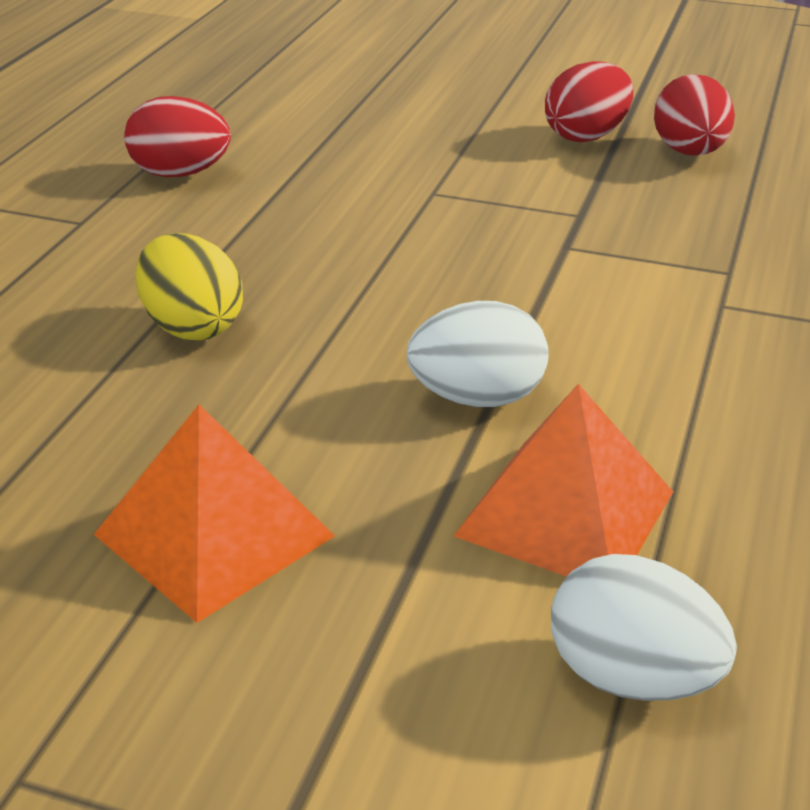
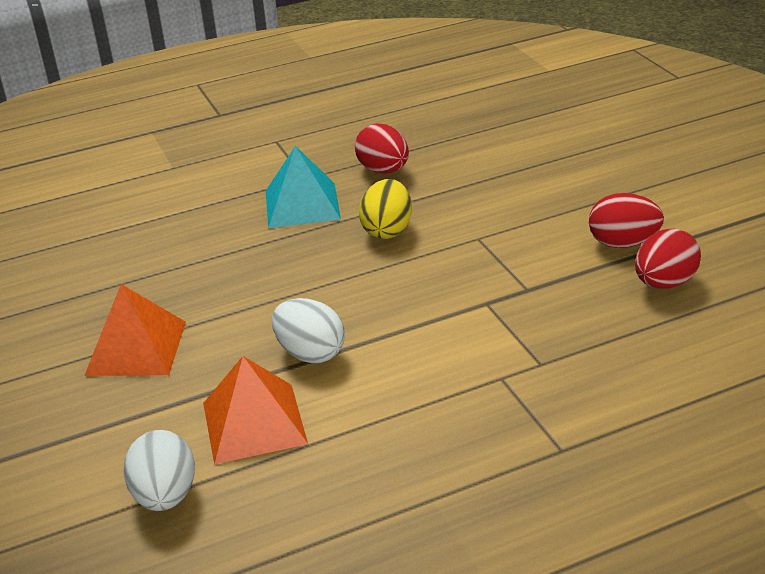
camera: 50 degrees right, 0 degrees up
yellow egg [135,233,243,340] -> yellow egg moved to [359,179,412,239]
none -> turquoise pyramid [266,146,341,228]

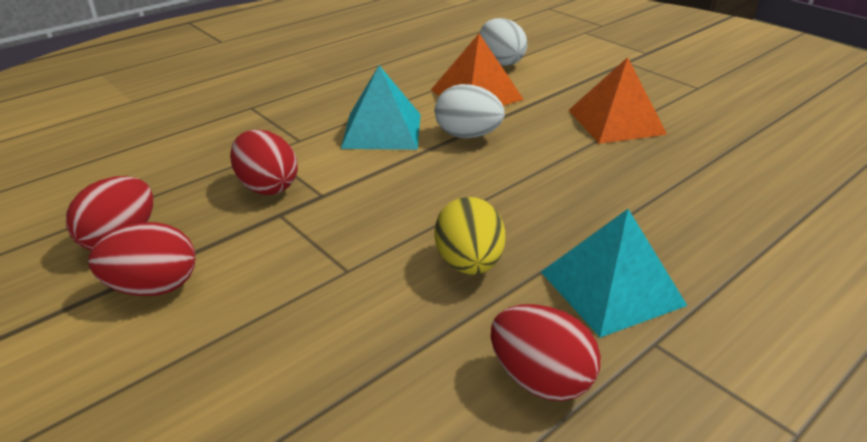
camera: 160 degrees right, 0 degrees up
none -> red egg [230,129,298,195]
none -> turquoise pyramid [341,65,421,150]

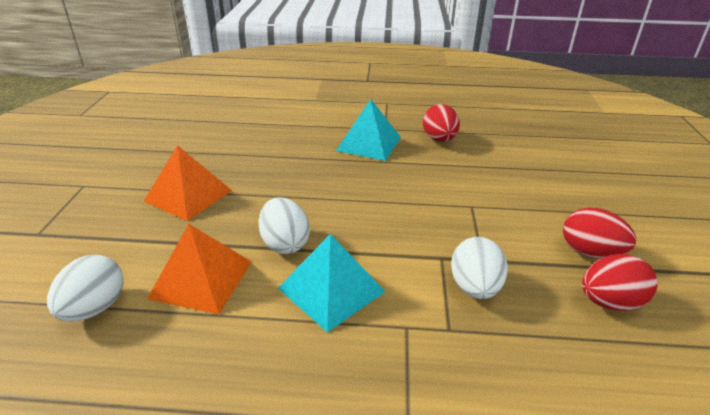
camera: 135 degrees left, 0 degrees up
red egg [230,129,298,195] -> white egg [451,237,508,299]
yellow egg [434,197,505,275] -> none

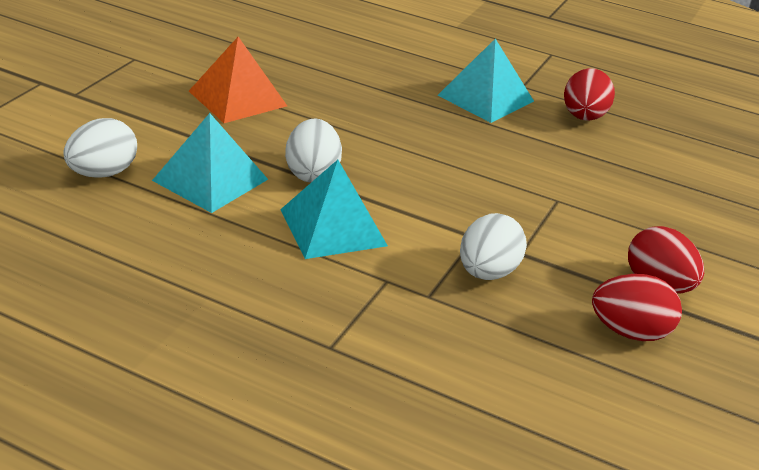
camera: 20 degrees right, 0 degrees up
orange pyramid [147,224,252,314] -> turquoise pyramid [152,113,268,213]

